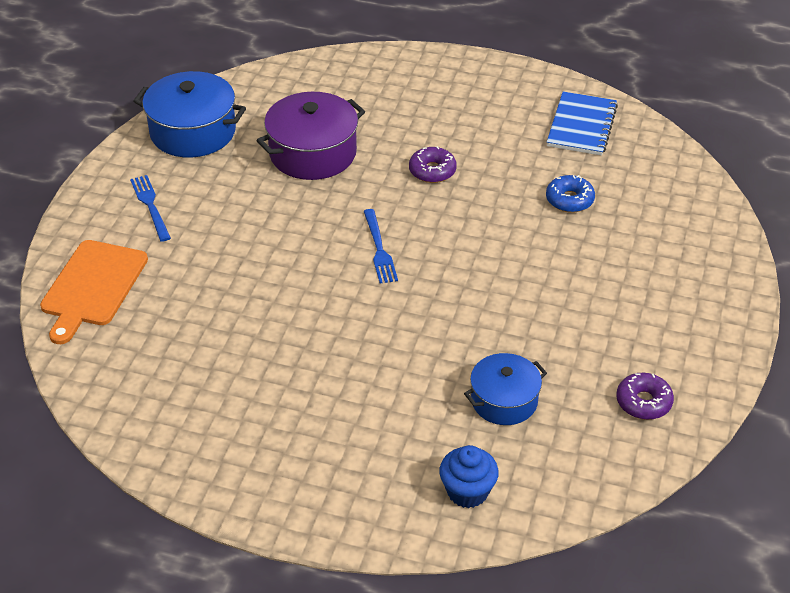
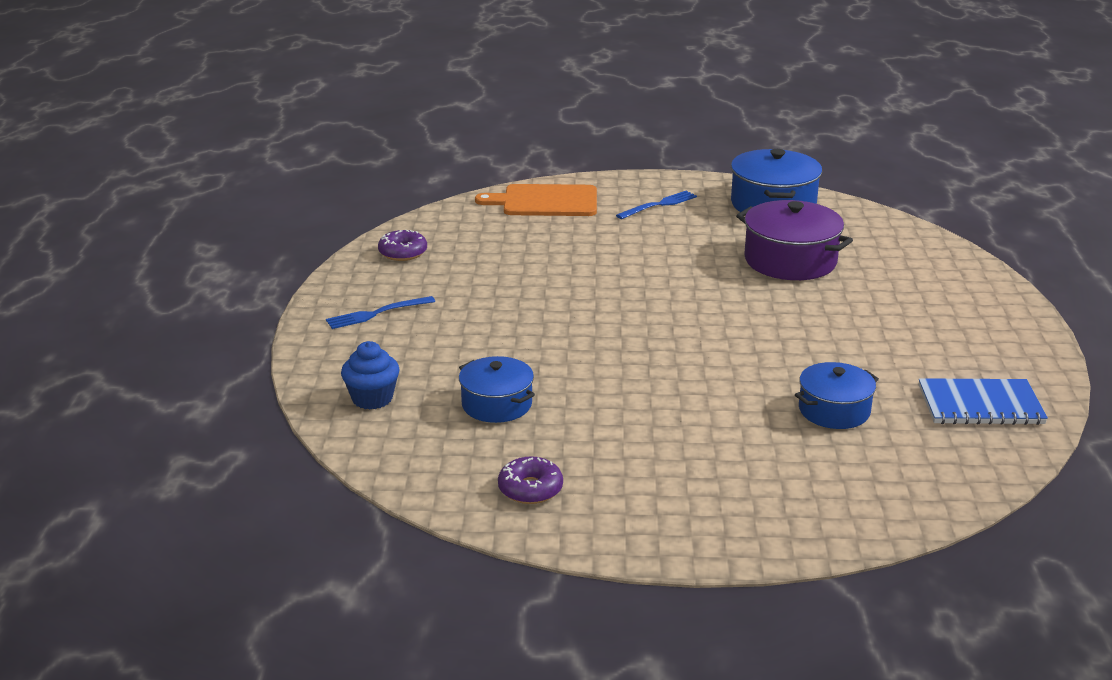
camera: 75 degrees right, 15 degrees down
blue fork [364,209,398,284] -> blue fork moved to [326,296,435,329]
purple donut [409,146,457,183] -> purple donut moved to [378,230,427,261]
blue donut [546,175,595,213] -> blue pot [795,362,879,429]

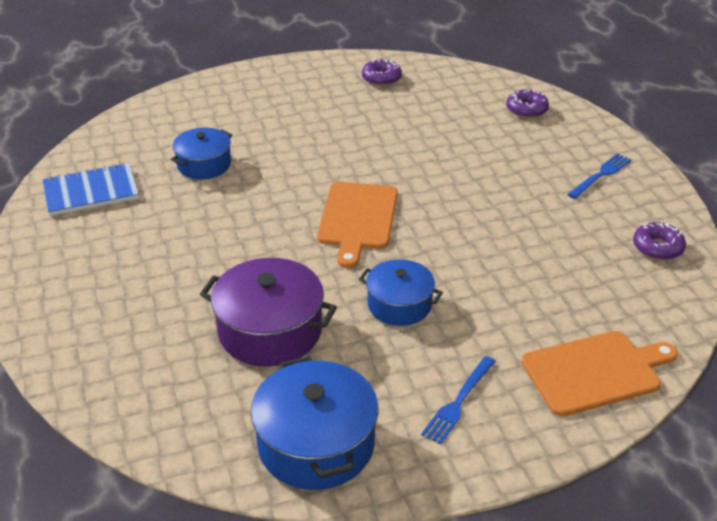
camera: 160 degrees right, 10 degrees up
blue cupcake [341,341,400,409] -> purple donut [506,89,549,118]
blue pot [459,356,535,423] -> blue pot moved to [359,259,443,326]
none -> orange cutting board [317,182,397,268]

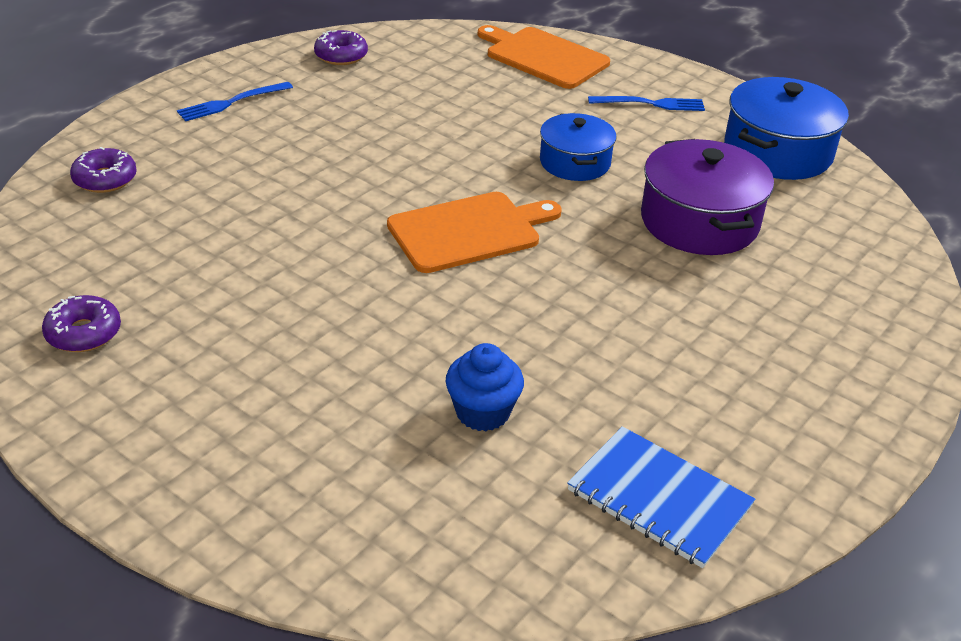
camera: 125 degrees left, 0 degrees up
blue pot [171,128,232,179] -> blue cupcake [445,343,524,431]
blue fork [567,153,632,199] -> blue fork turned 45 degrees counterclockwise [177,82,293,121]

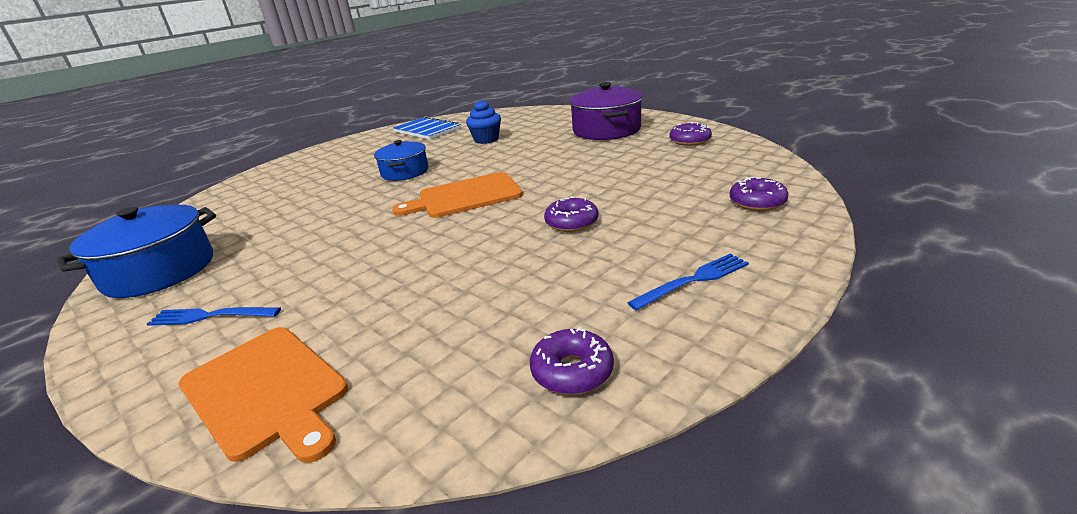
camera: 170 degrees left, 10 degrees down
blue pot [540,113,617,181] -> blue pot moved to [374,140,428,181]
purple pot [641,139,774,255] -> purple pot moved to [569,82,643,140]
none -> purple donut [544,197,598,232]

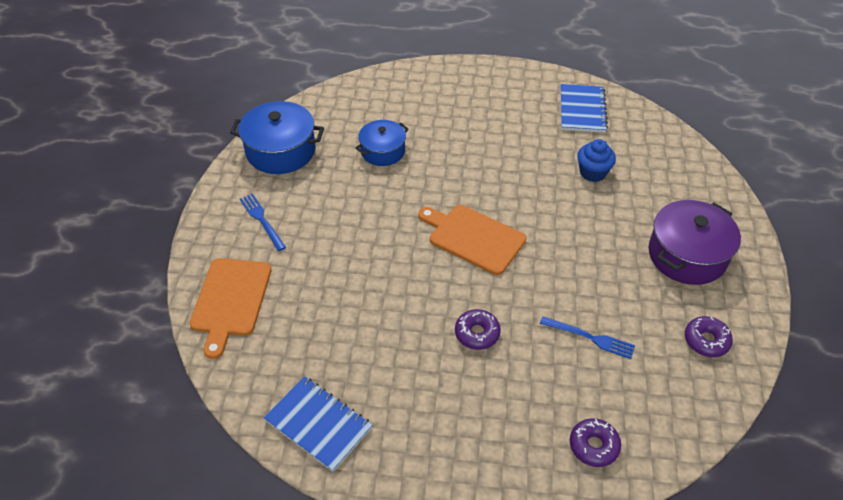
camera: 50 degrees right, 20 degrees up
blue pot [374,140,428,181] -> blue pot moved to [356,120,409,166]
purple donut [530,327,614,395] -> blue notebook [264,376,372,472]
blue fork [627,253,749,311] -> blue fork moved to [540,316,635,359]

